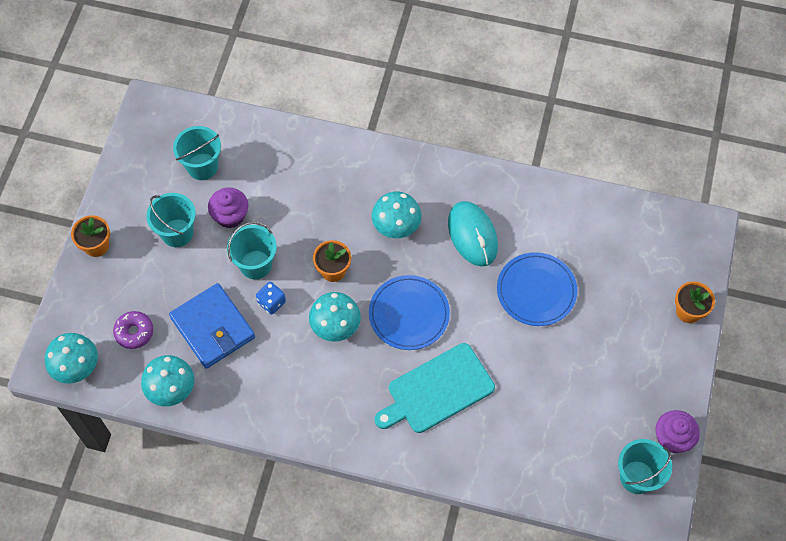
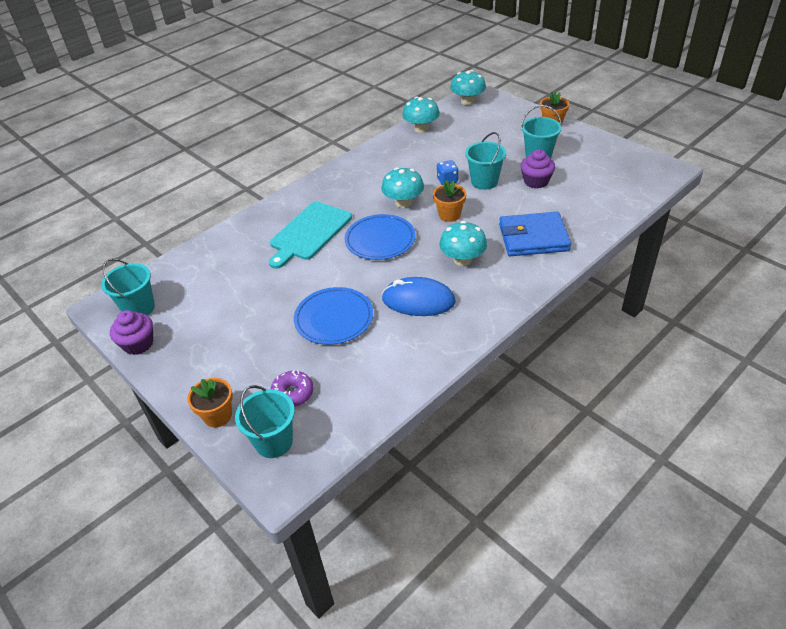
camera: 125 degrees right, 20 degrees down
purple donut [113,311,153,349] -> purple donut moved to [270,370,313,407]
blue wallet [169,283,255,369] -> blue wallet moved to [499,212,571,256]
turquoise bucket [173,126,221,180] -> turquoise bucket moved to [235,385,295,458]
turquoise cutting board [375,343,495,433] -> turquoise cutting board turned 150 degrees counterclockwise [269,202,352,269]
turquoise mouse [448,201,498,267] -> blue mouse [382,277,456,316]

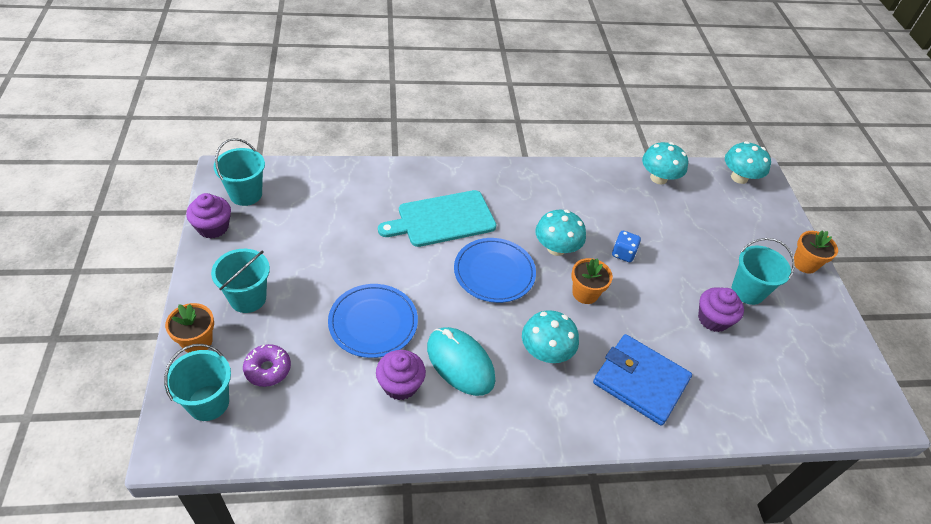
camera: 30 degrees right, 5 degrees up
blue mouse [382,277,456,316] -> turquoise mouse [427,327,495,396]
turquoise bucket [465,132,506,190] -> turquoise bucket moved to [211,249,270,313]
none -> purple cupcake [376,350,426,400]

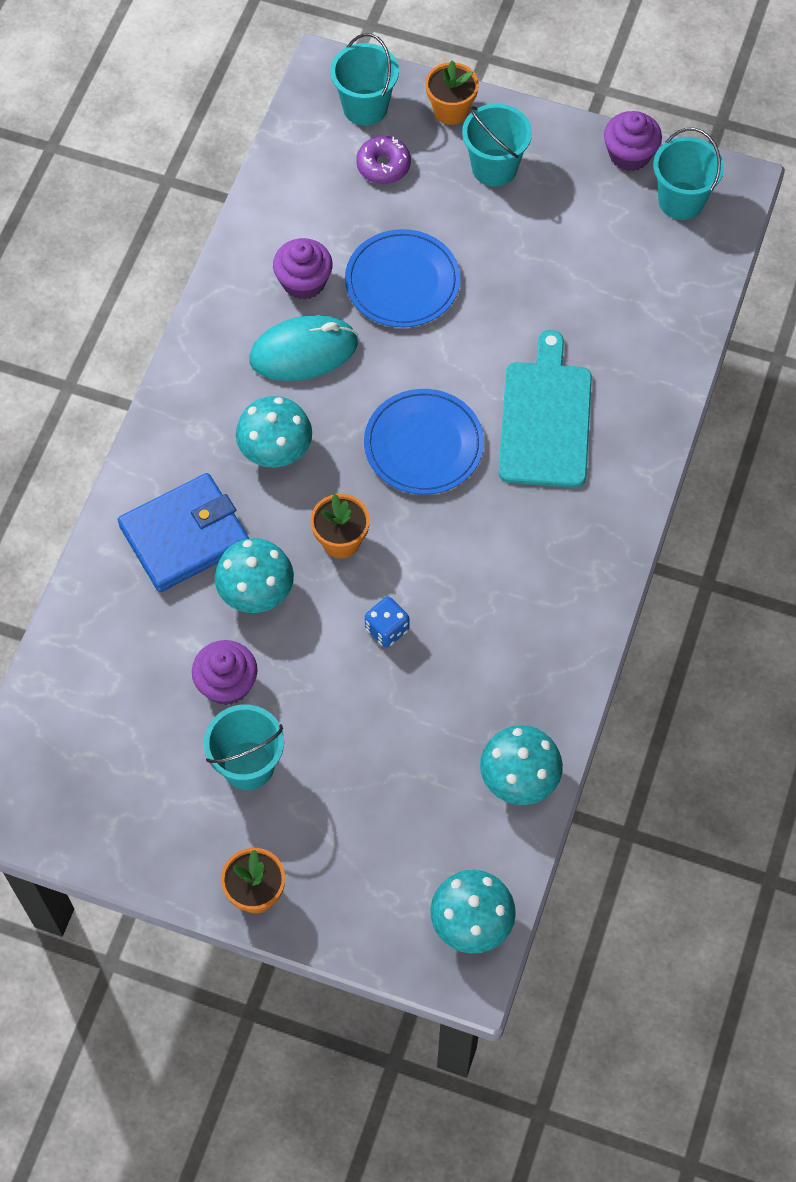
camera: 120 degrees right, 15 degrees up
turquoise mushroom [535,210,586,256] -> turquoise mushroom moved to [215,538,294,613]

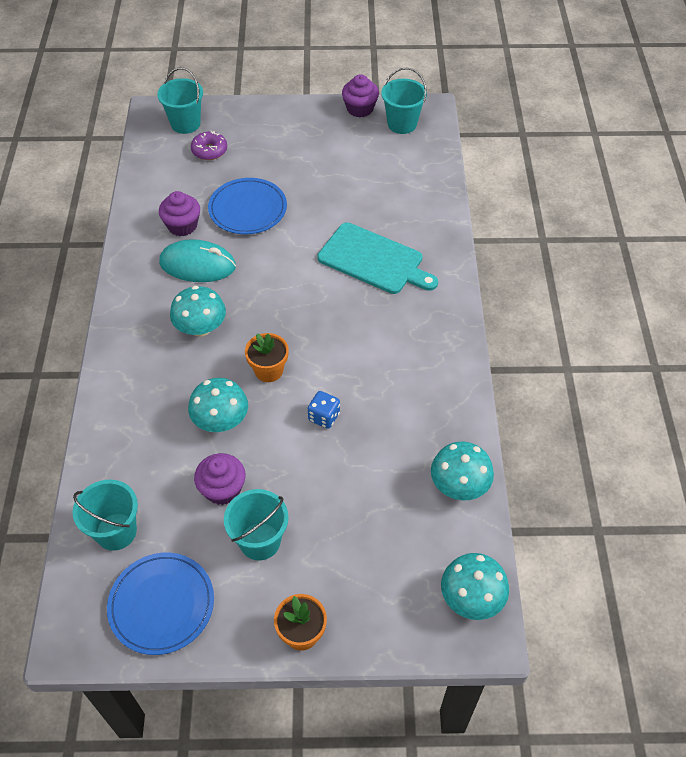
camera: 20 degrees left, 10 degrees down
blue wallet [118,473,249,592] -> none
turquoise mouse [249,315,358,381] -> turquoise mouse turned 45 degrees clockwise [159,239,236,282]
blue plate [364,389,484,495] -> blue plate moved to [107,553,214,655]
orange flower pot [425,60,479,125] -> none
turquoise bucket [462,104,532,187] -> turquoise bucket moved to [73,480,138,551]
turquoise cutting board [499,330,592,488] -> turquoise cutting board turned 135 degrees clockwise [317,222,438,294]

